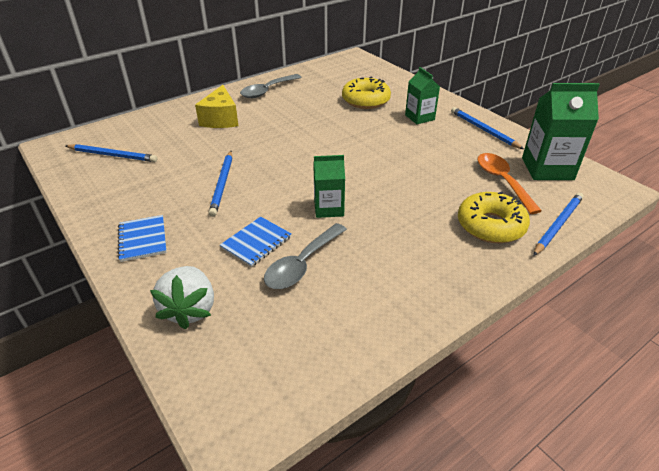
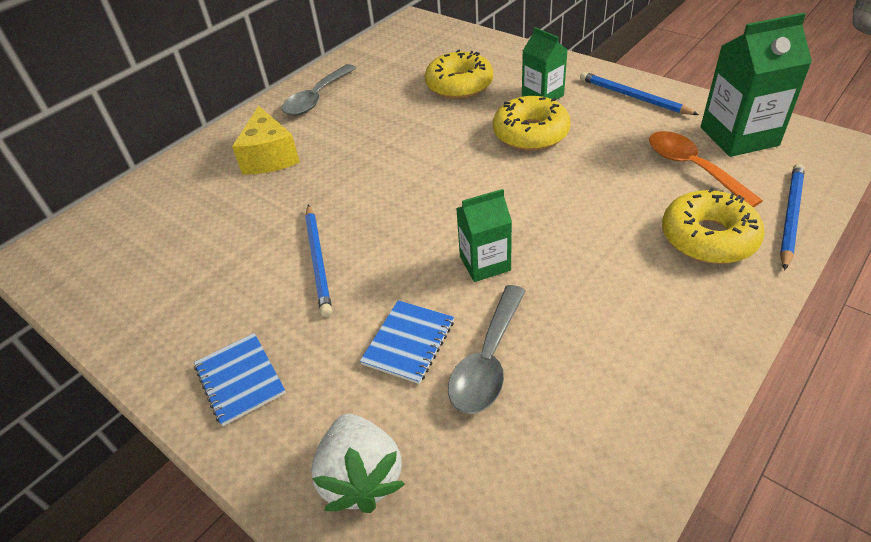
camera: 10 degrees left, 5 degrees up
blue pencil [66,144,157,162] -> none
none -> yellow donut [493,96,571,151]

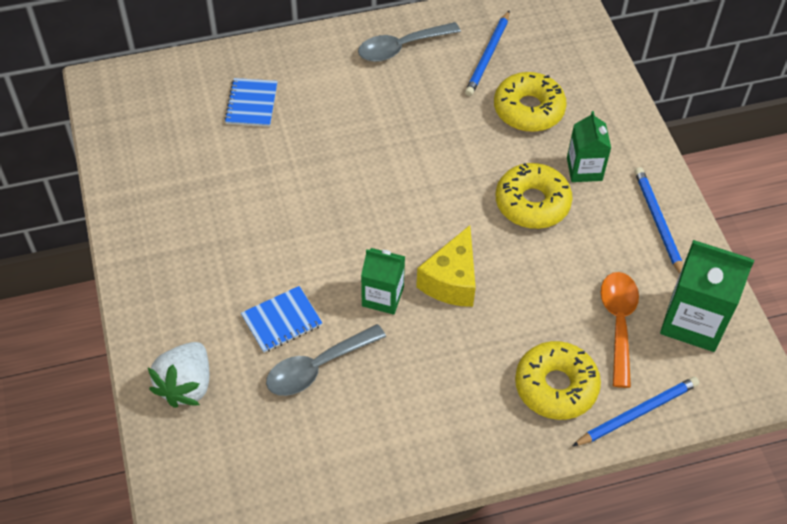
camera: 30 degrees right, 10 degrees up
blue notebook [194,333,286,426] -> blue notebook moved to [224,78,278,127]
yellow cheese [232,105,300,174] -> yellow cheese moved to [416,225,476,307]
blue pencil [305,205,332,317] -> blue pencil moved to [465,11,509,96]

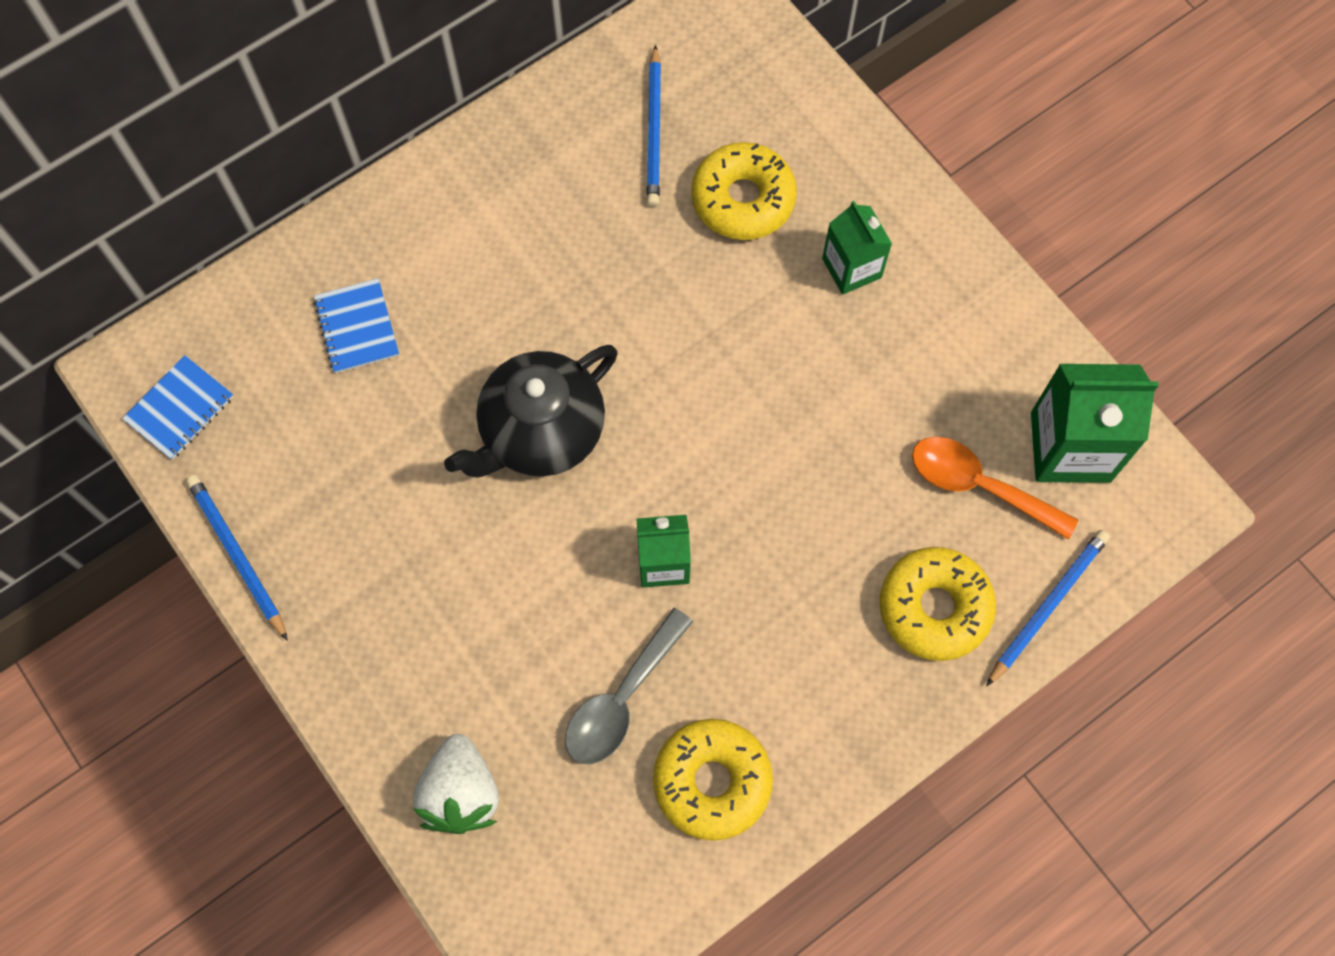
camera: 20 degrees left, 15 degrees up
blue notebook [241,286,322,353] -> blue notebook moved to [122,355,234,460]
grey spoon [358,22,461,62] -> none
yellow cheese [416,225,476,307] -> none
yellow donut [496,163,572,229] -> yellow donut moved to [653,719,773,841]
orange spoon [601,272,639,388] -> orange spoon turned 45 degrees counterclockwise [912,437,1078,540]
blue pencil [635,167,683,274] -> blue pencil moved to [186,475,288,641]
none -> black teapot [444,345,618,478]

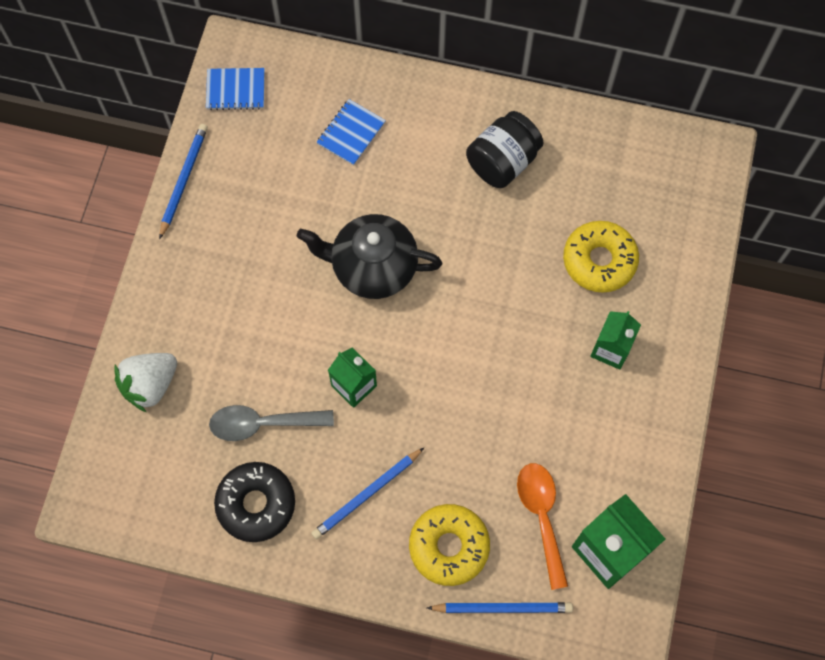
camera: 50 degrees right, 0 degrees up
blue pencil [646,45,661,207] -> blue pencil moved to [311,448,424,540]
yellow donut [653,719,773,841] -> black donut [214,462,295,542]
none -> black jar [466,111,544,188]

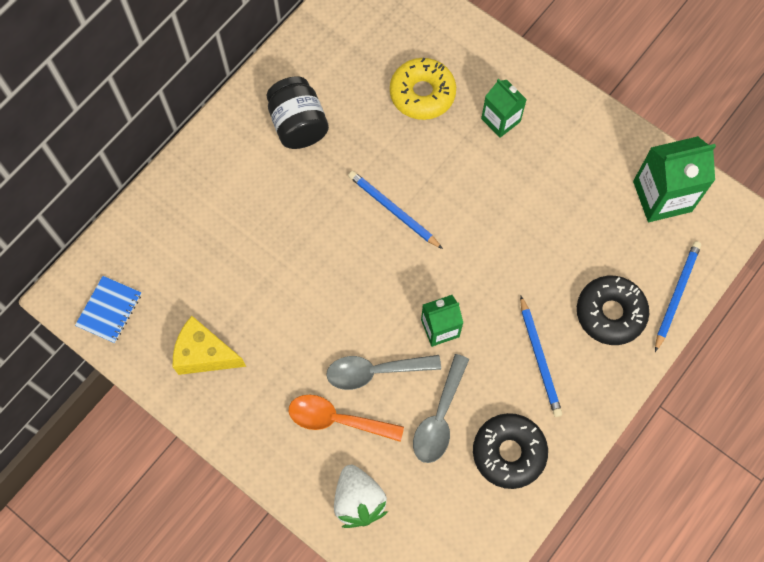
camera: 65 degrees left, 0 degrees up
blue pencil [159,124,208,239] -> blue pencil moved to [348,171,443,249]
black teapot [297,214,442,299] -> none
blue notebook [316,99,386,166] -> none
yellow donut [409,504,490,586] -> black donut [577,276,649,345]
orange spoon [517,463,568,590] -> orange spoon moved to [289,395,404,442]
none -> yellow cheese [173,316,246,375]
none -> grey spoon [326,355,441,390]

